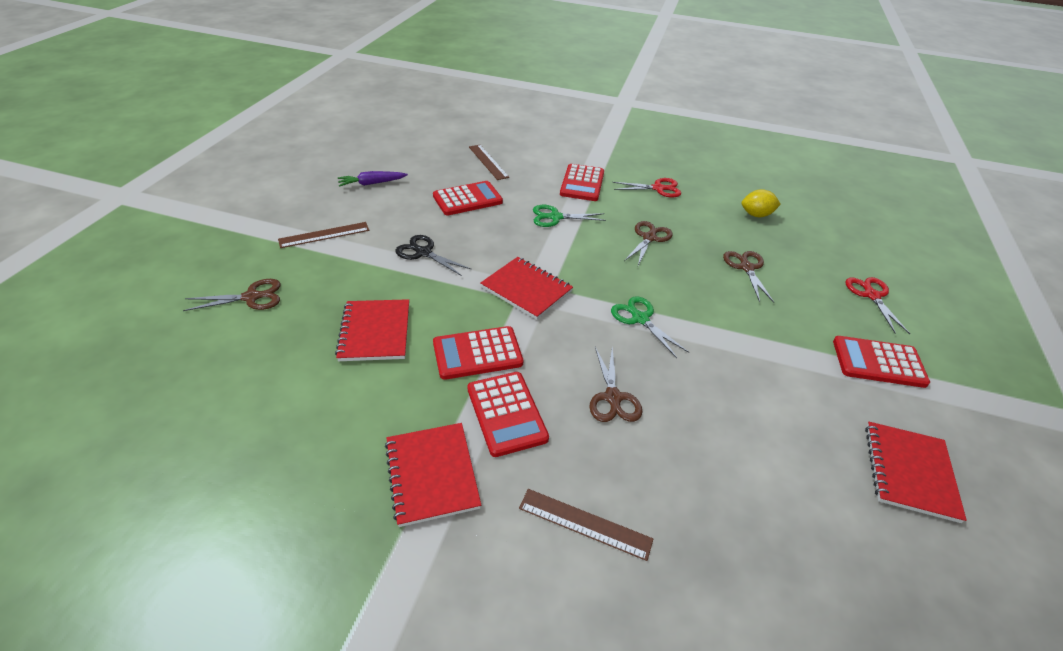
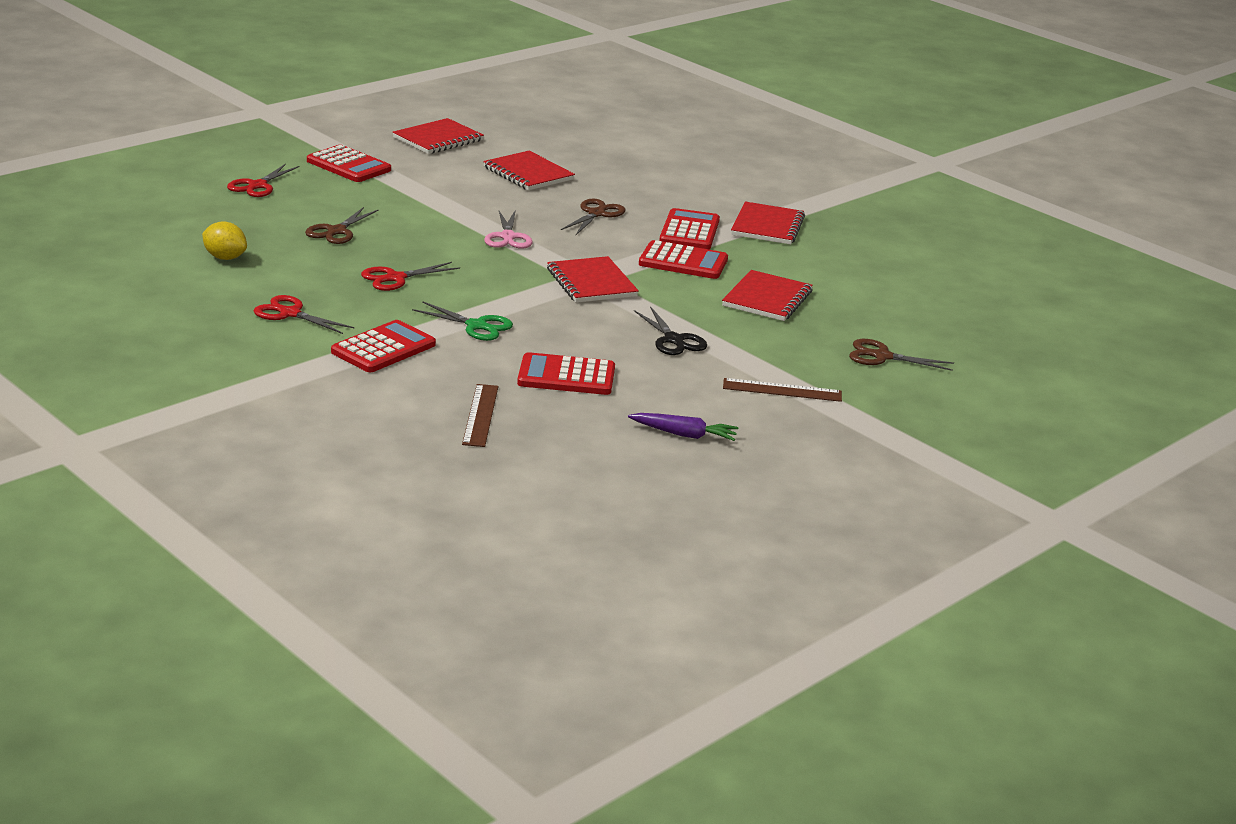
camera: 150 degrees left, 15 degrees down
brown ruler [519,489,653,561] -> none
green scissors [611,296,689,358] -> pink scissors [484,209,533,249]
brown scissors [624,221,673,265] -> red scissors [361,262,460,291]
none -> red notebook [483,151,575,190]

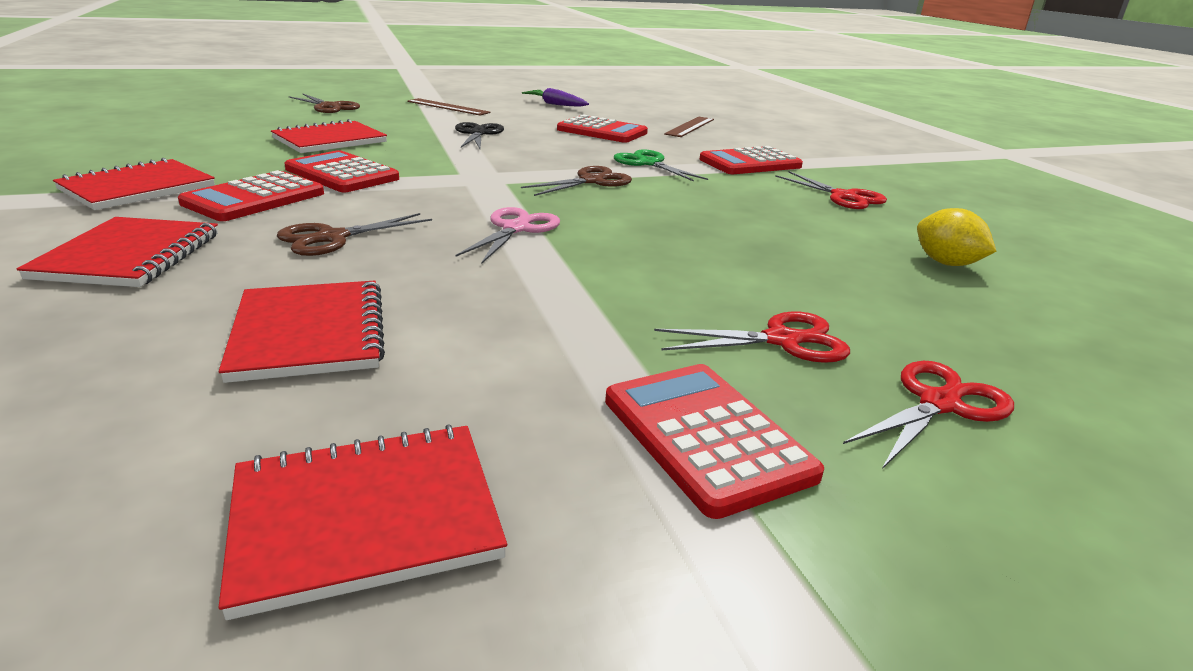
camera: 155 degrees left, 0 degrees up
brown scissors [305,207,379,244] -> brown scissors moved to [521,166,632,196]
red scissors [361,262,460,291] -> red scissors moved to [654,311,850,363]
red notebook [547,256,639,303] -> red notebook moved to [17,217,218,287]

